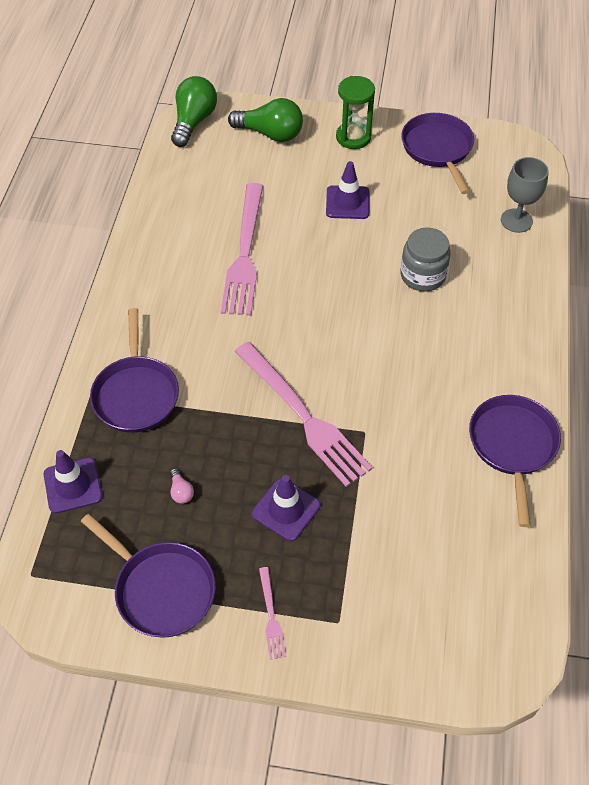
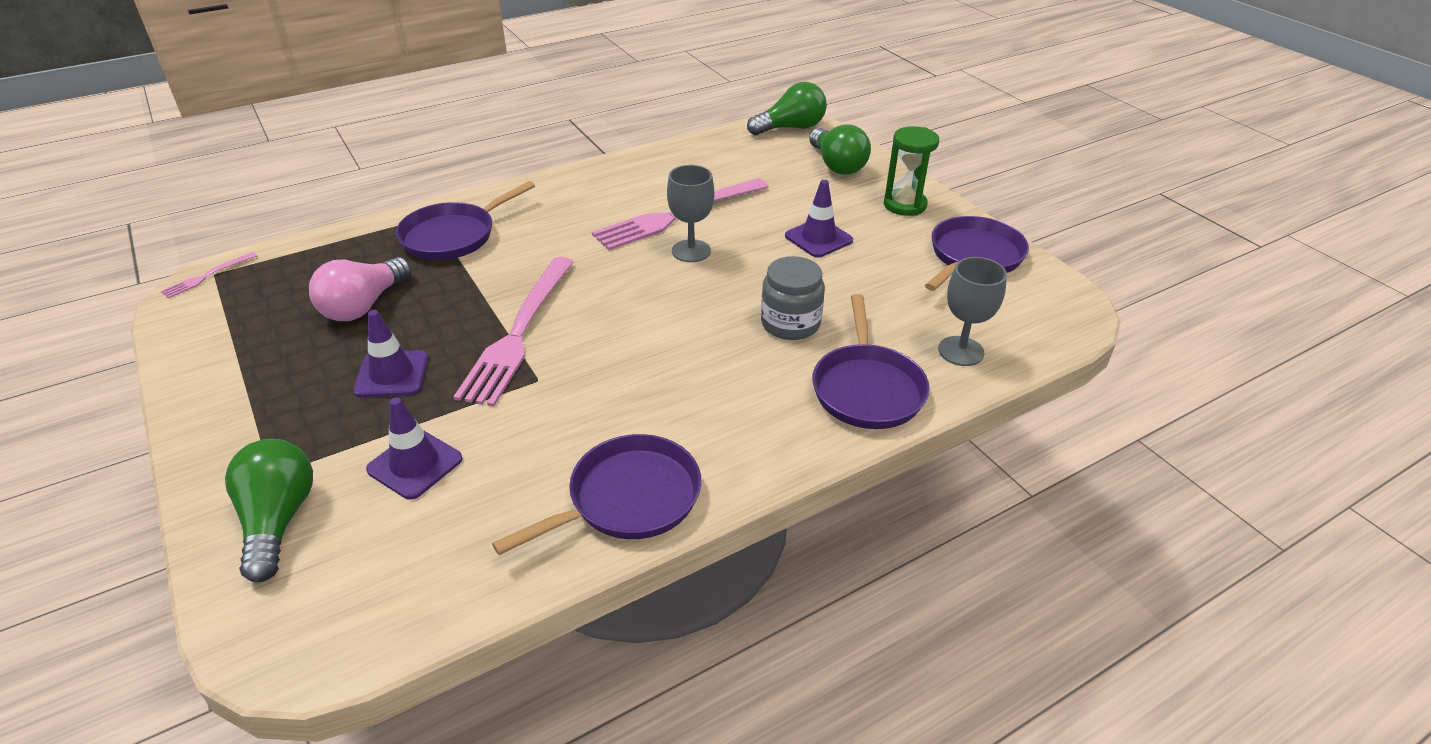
camera: 50 degrees right, 15 degrees down
purple traffic cone [44,450,103,514] -> purple traffic cone moved to [366,397,463,500]
purple pan [81,514,216,638] -> purple pan moved to [812,294,930,429]
pink light bulb [170,468,194,504] -> pink light bulb [309,257,411,321], size x2.35
pink fork [259,567,286,659] -> pink fork moved to [161,252,257,299]
none -> green light bulb [225,439,313,582]
none -> grey goblet [667,165,714,262]

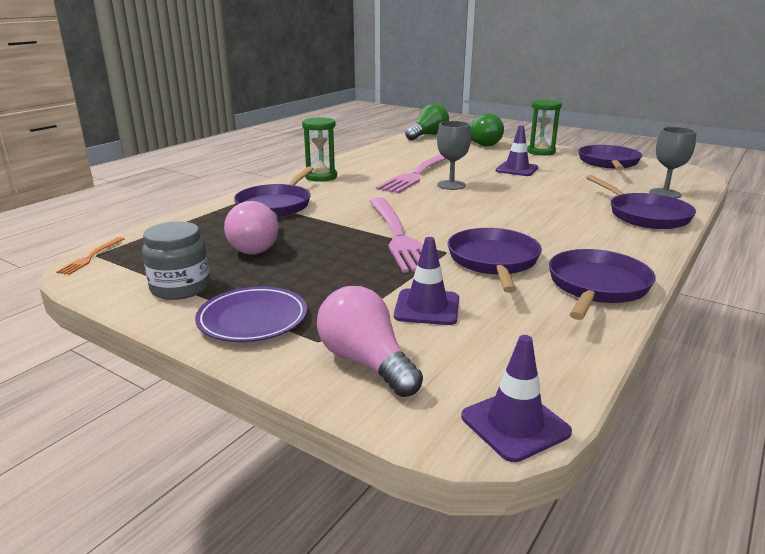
camera: 25 degrees left, 15 degrees down
pink fork [161,252,257,299] -> orange fork [56,237,124,275]
green light bulb [225,439,313,582] -> pink light bulb [317,286,423,397]
purple traffic cone [353,310,428,397] -> purple traffic cone moved to [461,335,572,462]
grey jar [761,256,825,340] -> grey jar moved to [142,221,210,300]
none -> purple plate [195,286,307,342]
none -> green hourglass [302,117,337,182]
none -> purple pan [447,228,542,293]

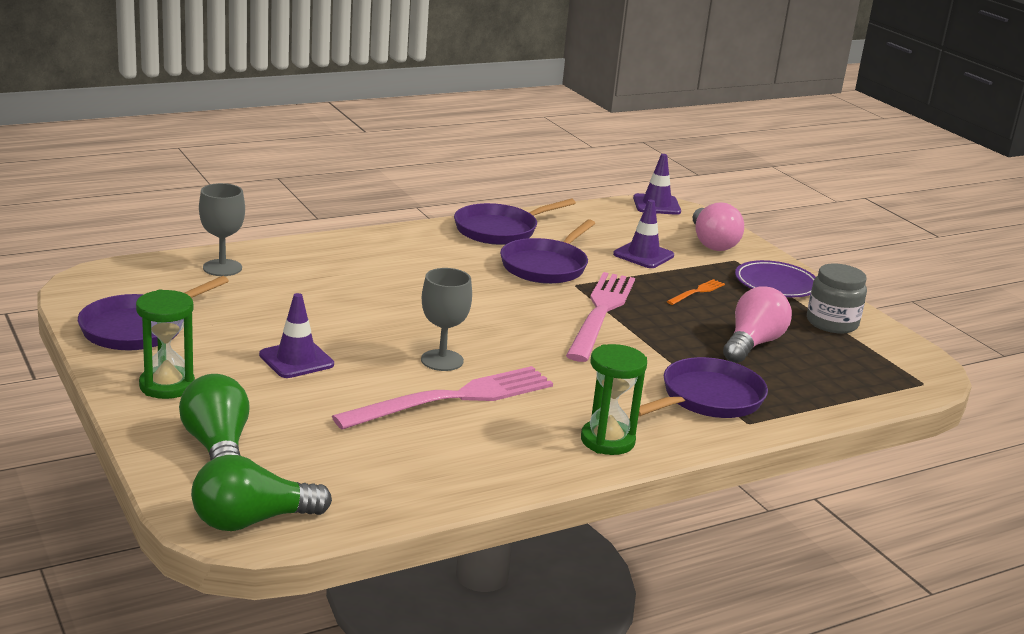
camera: 155 degrees left, 0 degrees up
orange fork [56,237,124,275] -> orange fork moved to [666,279,725,305]
purple pan [587,175,696,229] -> none

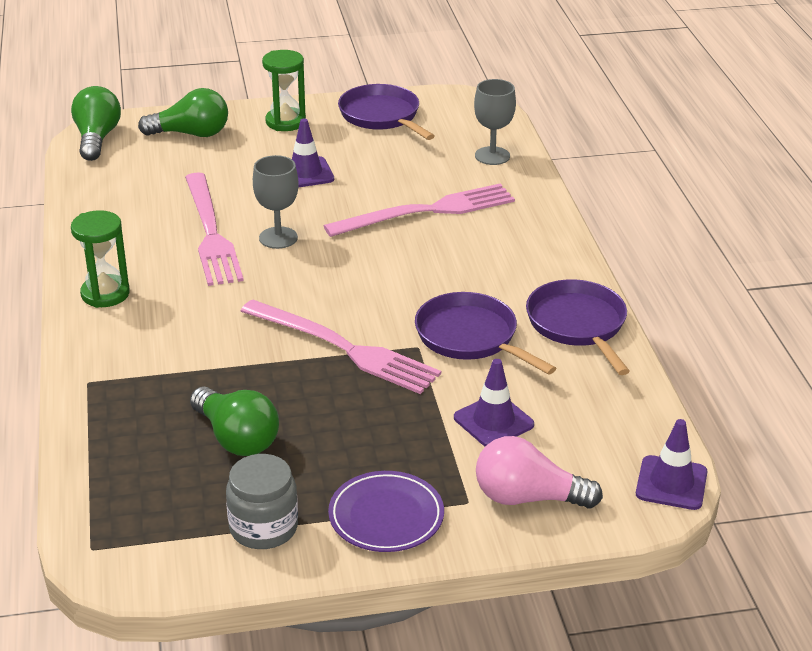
camera: 110 degrees right, 10 degrees up
purple pan [639,357,768,418] -> none
orange fork [666,279,725,305] -> none
pink light bulb [723,286,792,363] -> green light bulb [190,387,279,456]
none -> pink fork [324,184,515,237]

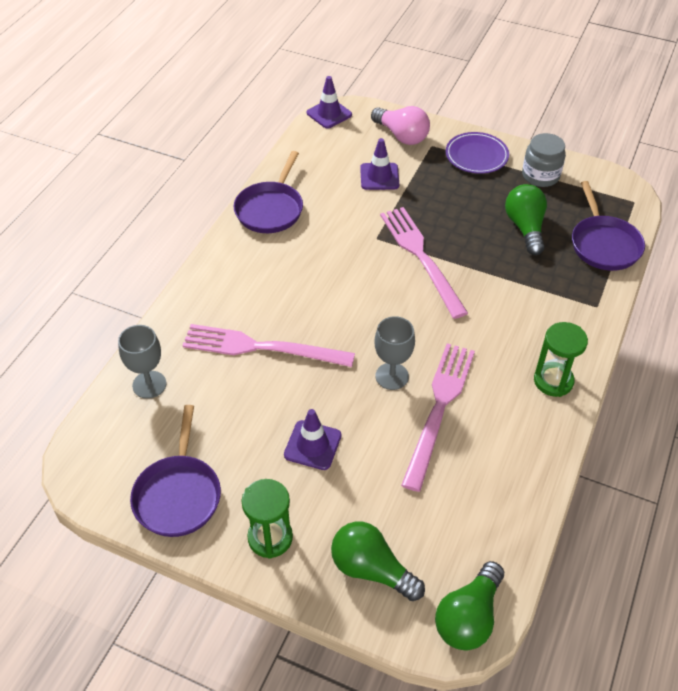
camera: 145 degrees left, 15 degrees up
purple pan [415,292,556,375] -> purple pan moved to [572,181,645,271]

